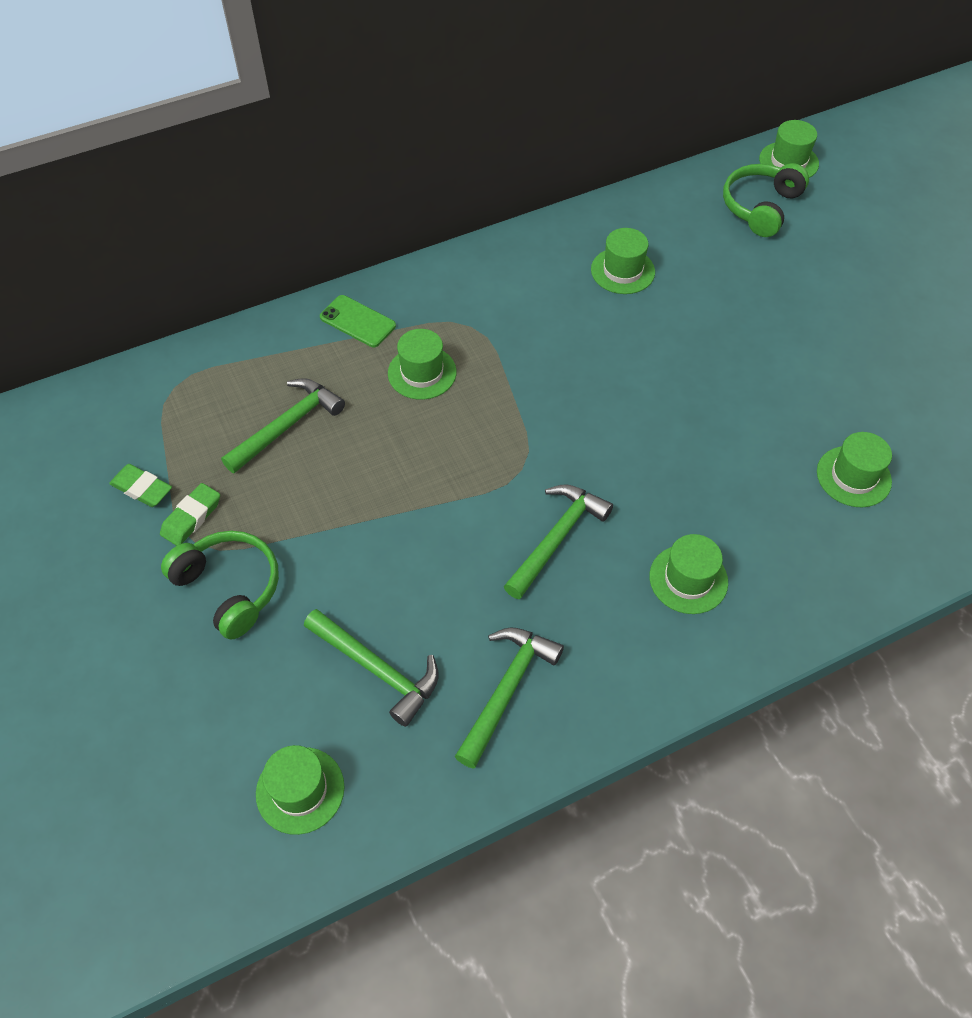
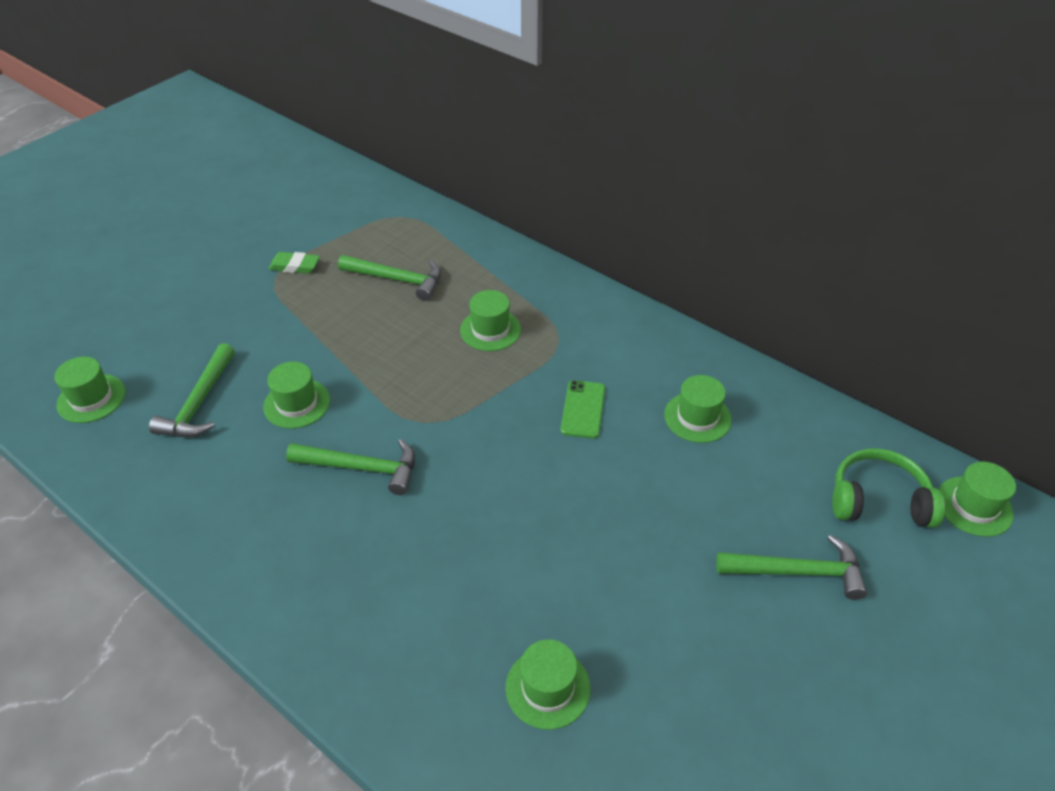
camera: 65 degrees right, 10 degrees down
green eraser [109,464,172,507] -> none
green headphones [161,531,279,640] -> none
green phone [320,295,396,347] -> green phone moved to [561,380,605,439]
green hammer [455,627,564,769] -> green hammer moved to [716,534,867,600]
green hat [649,534,728,614] -> green hat moved to [263,362,330,429]

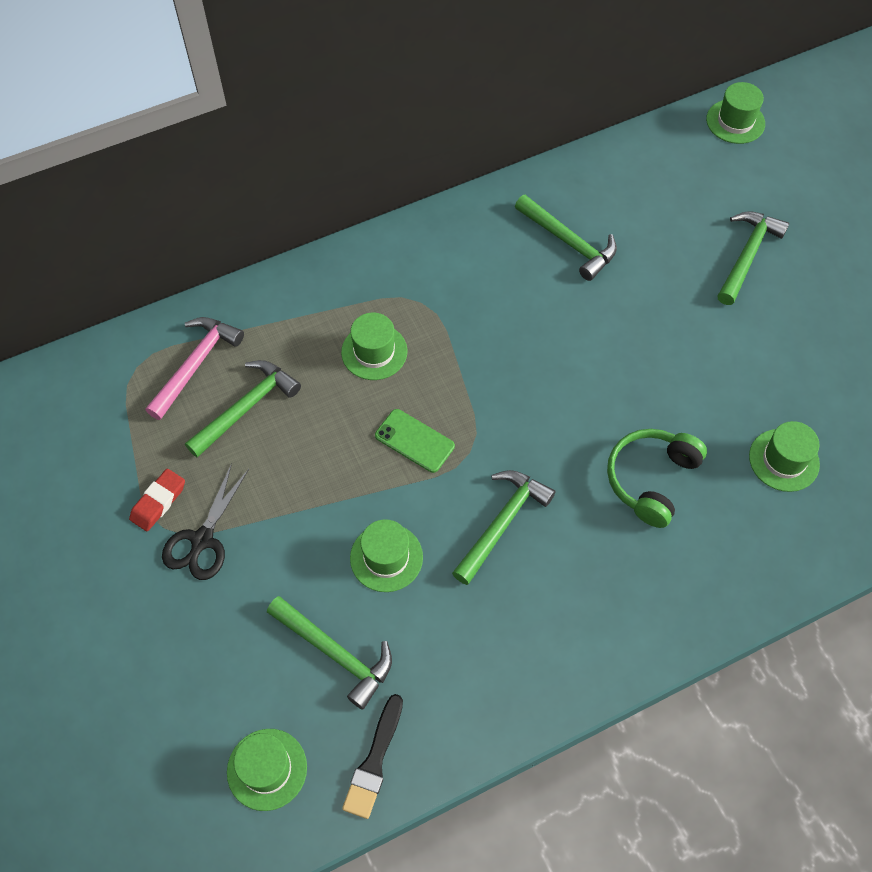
camera: 65 degrees left, 15 degrees up
green eraser [268,252,320,274] -> red eraser [129,469,185,531]
green phone [561,380,605,439] -> green phone moved to [375,409,455,473]
green hat [664,375,732,443] -> green hammer [515,195,617,281]
green headphones [832,448,945,528] -> green headphones moved to [607,429,707,528]
none -> pink hammer [145,317,244,420]
none -> black scissors [162,463,249,580]
none -> black brush [342,694,403,819]

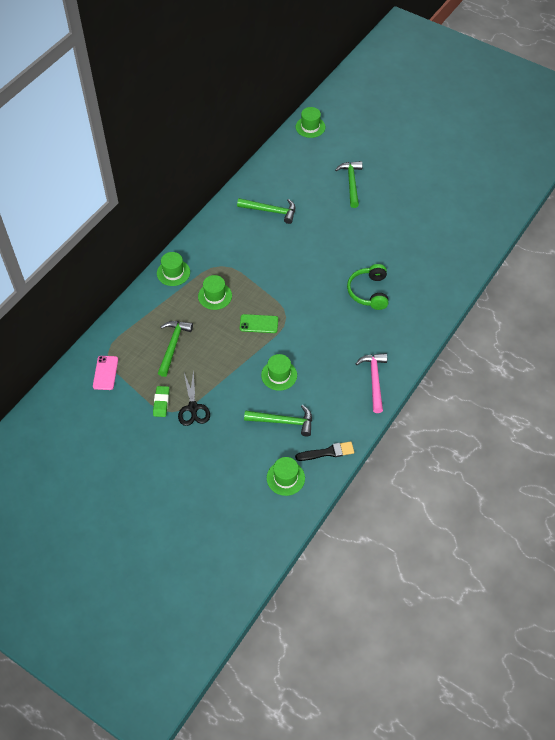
camera: 30 degrees left, 5 degrees down
red eraser [129,469,185,531] -> green eraser [153,386,169,417]
pink hammer [145,317,244,420] -> pink hammer moved to [356,353,387,413]
black brush [342,694,403,819] -> black brush turned 90 degrees counterclockwise [295,441,354,461]
green hammer [452,470,556,585] -> none
green hat [749,421,820,492] -> green hat moved to [157,252,190,286]
none -> pink phone [93,356,118,390]

